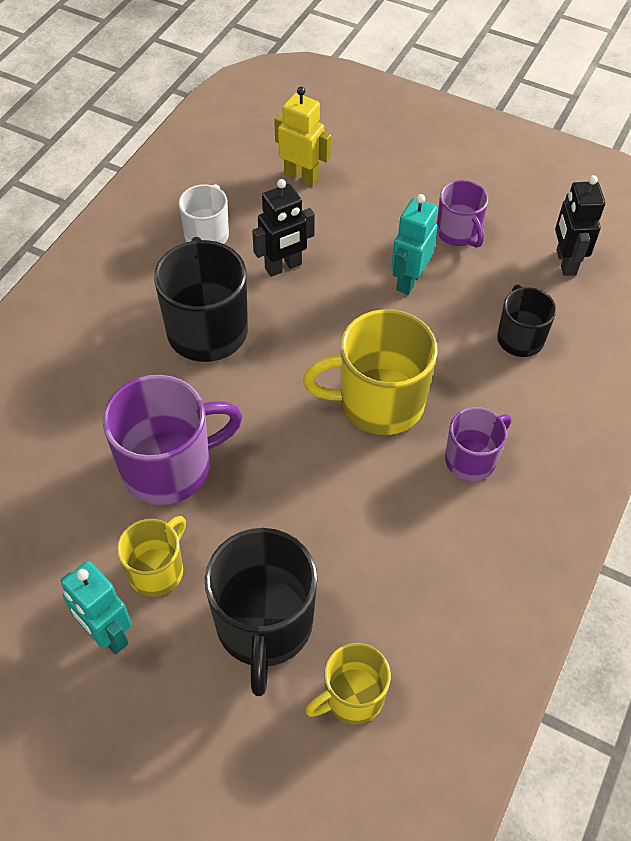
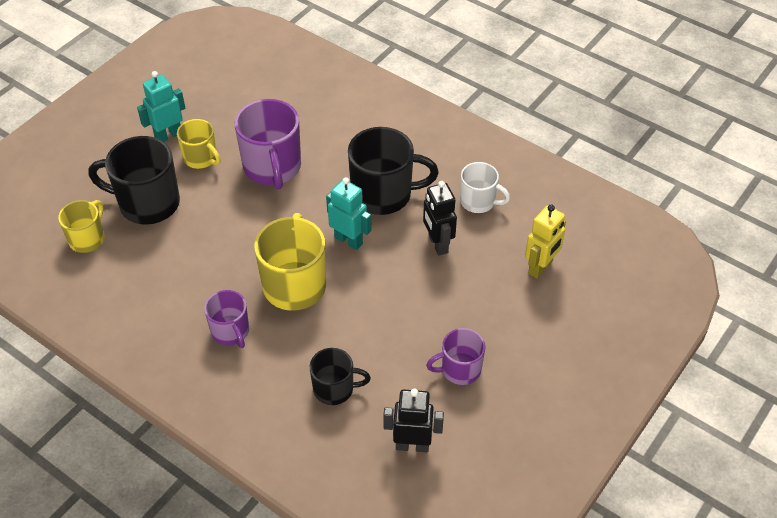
camera: 100 degrees right, 5 degrees down
yellow mug [305,643,391,724] -> yellow mug turned 45 degrees clockwise [58,200,105,253]
turquoise robot [391,194,438,295] -> turquoise robot moved to [326,177,372,250]

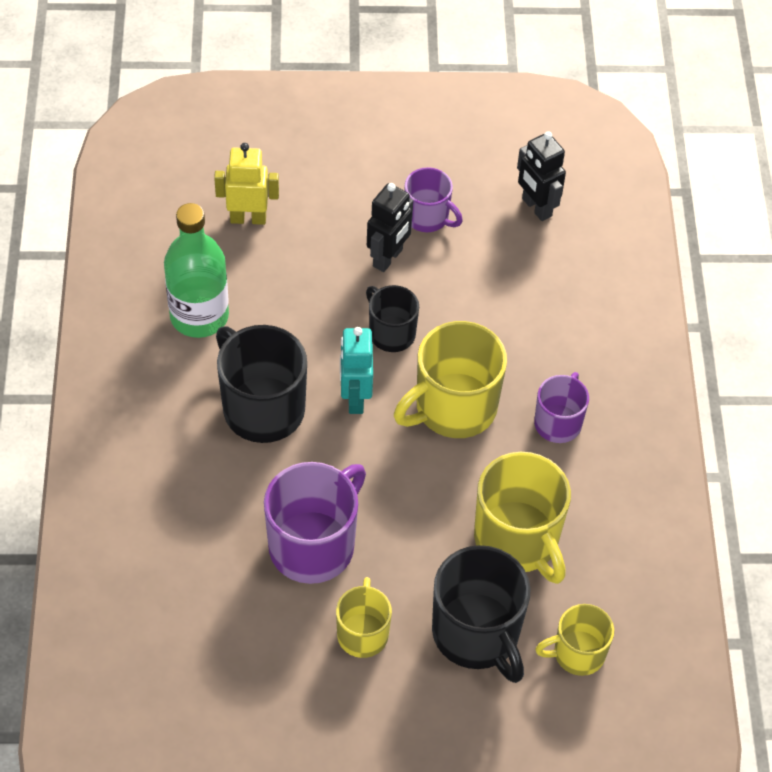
camera: 130 degrees left, 5 degrees up
turquoise robot [137,71,185,142] -> none
black mug [310,348,371,405] -> black mug moved to [366,285,419,352]
black robot [423,181,457,256] -> black robot moved to [367,183,413,272]
white mug [460,162,510,213] -> green bottle [164,203,229,338]
none -> yellow mug [474,452,571,584]

